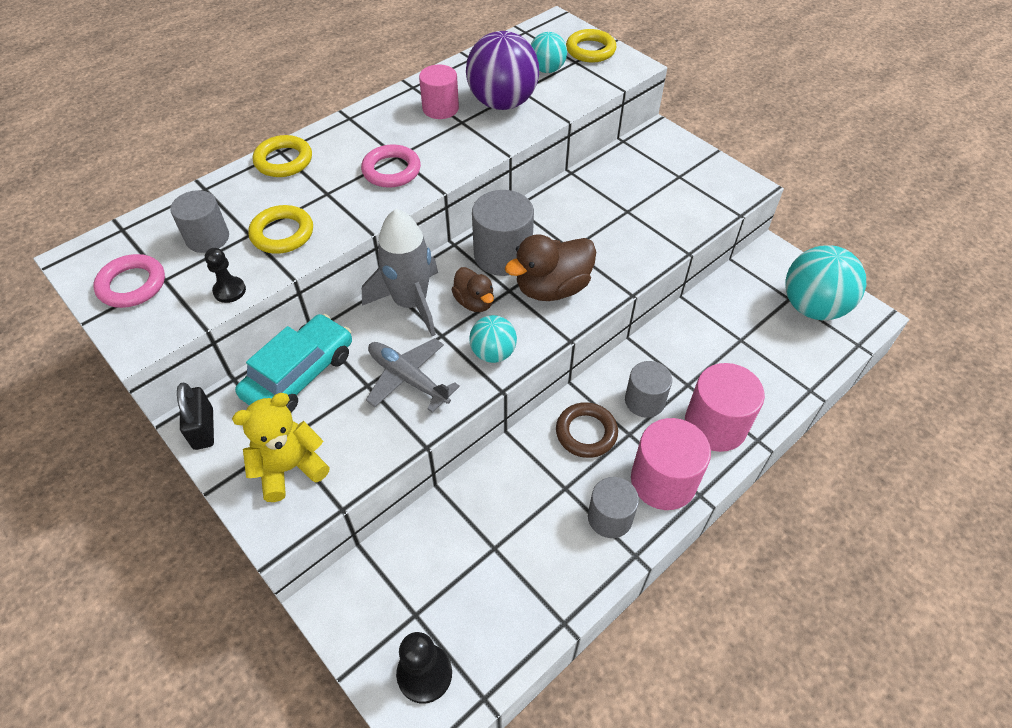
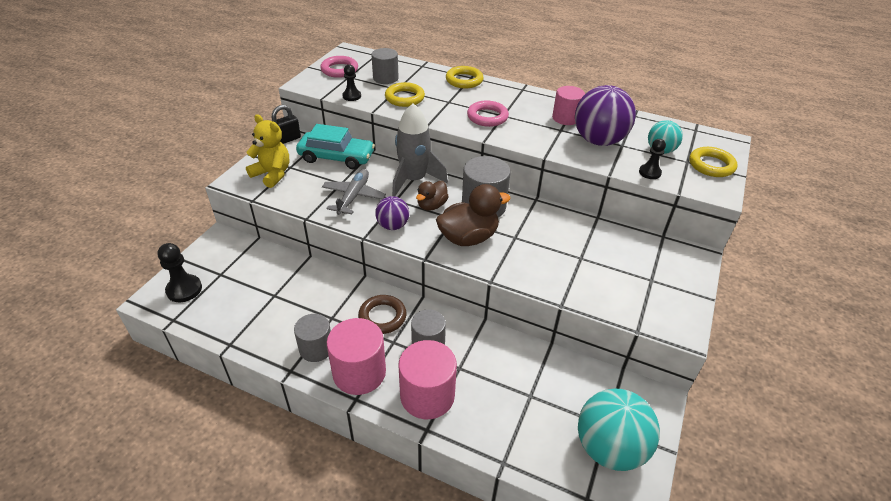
camera: 65 degrees right, 10 degrees down
turquoise ball [469,315,517,363] -> purple ball [375,196,409,230]
brown duck [505,234,596,301] -> brown duck turned 120 degrees clockwise [436,184,511,246]
none -> black pawn [639,139,666,179]

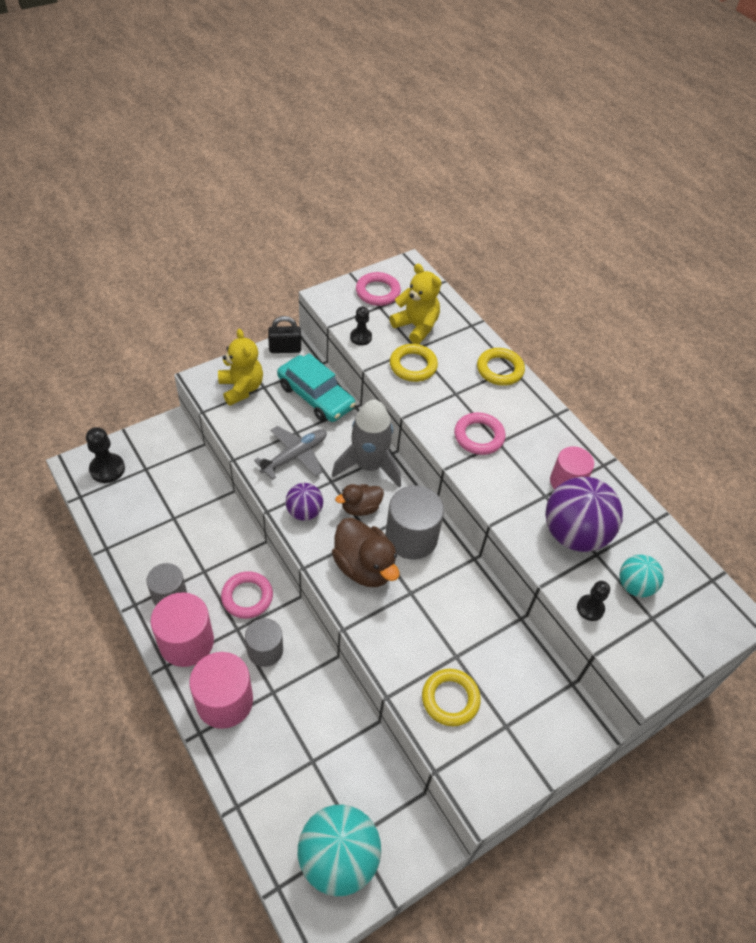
camera: 30 degrees right, 10 degrees up
brown ring [358,295,406,334] -> pink ring [221,571,273,619]
grey cylinder [371,48,399,84] -> yellow teddy bear [389,264,441,344]
brown duck [436,184,511,246] -> brown duck turned 45 degrees clockwise [332,518,399,587]
yellow ring [689,147,738,177] -> yellow ring moved to [422,669,481,726]

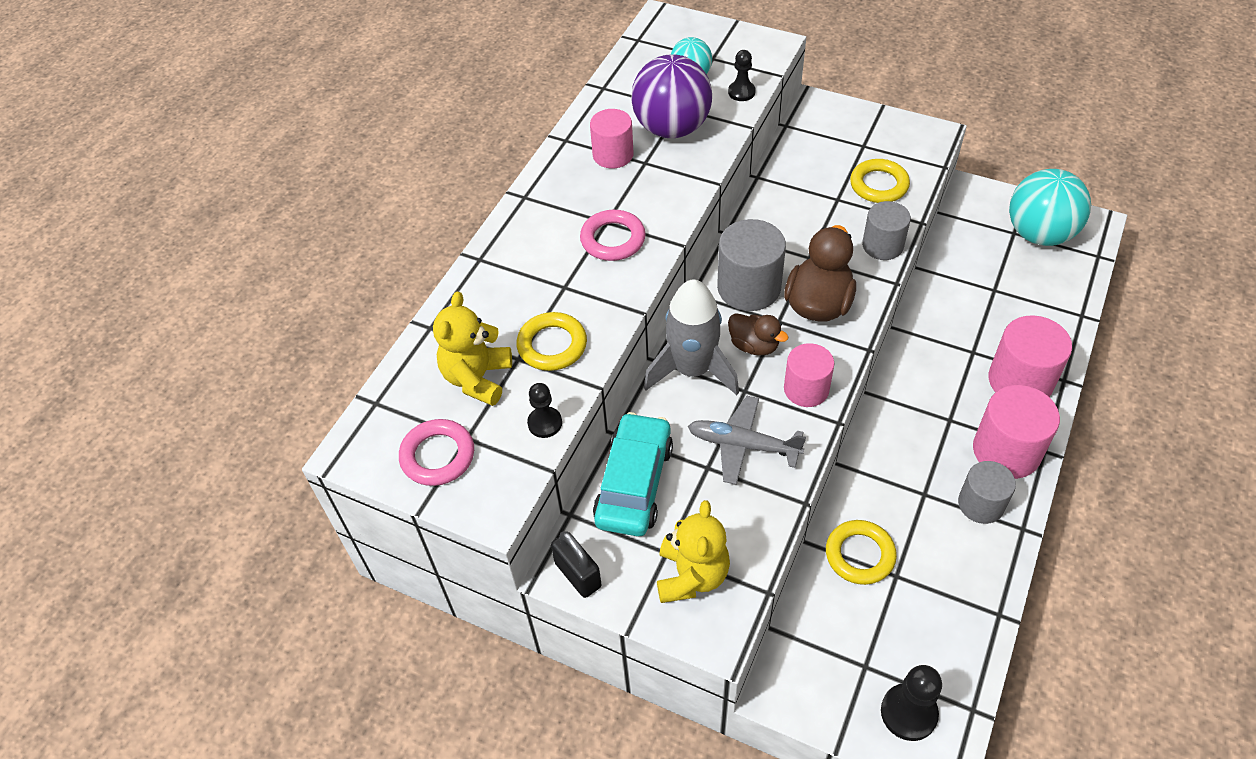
camera: 115 degrees left, 0 degrees up
yellow teddy bear [218,329,263,406] -> yellow teddy bear turned 150 degrees clockwise [657,500,730,603]
pink ring [221,571,273,619] -> none
grey cylinder [245,618,283,667] -> grey cylinder moved to [862,201,911,260]
purple ball [285,483,323,521] -> pink cylinder [784,343,834,407]
yellow ring [477,348,525,386] -> yellow ring moved to [826,520,897,585]

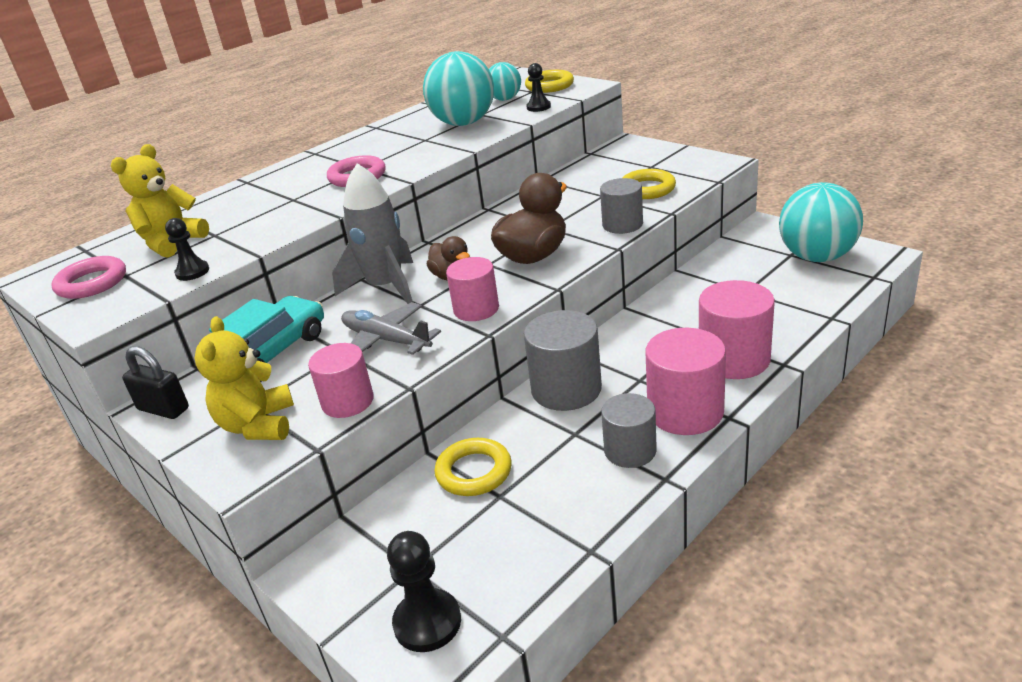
camera: 20 degrees right, 20 degrees down
yellow ring [516,312,587,371] -> yellow ring moved to [525,70,574,93]
black padlock [551,531,601,598] -> black padlock turned 45 degrees counterclockwise [122,346,189,419]
pink cylinder [590,109,633,168] -> pink cylinder moved to [308,343,374,418]
purple ball [631,54,712,138] -> turquoise ball [423,51,494,126]
yellow teddy bear [657,500,730,603] -> yellow teddy bear turned 150 degrees clockwise [195,316,294,440]
grey cylinder [717,219,786,311] -> grey cylinder moved to [524,310,602,411]

